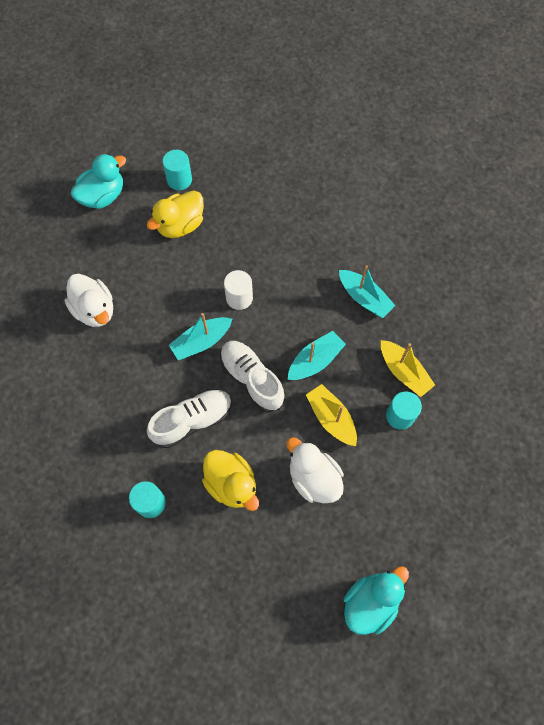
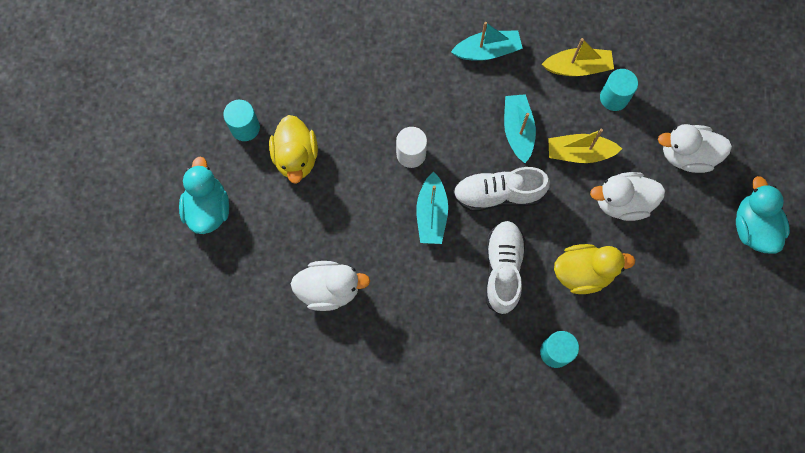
camera: 55 degrees left, 5 degrees up
none -> white duck [658,124,732,173]

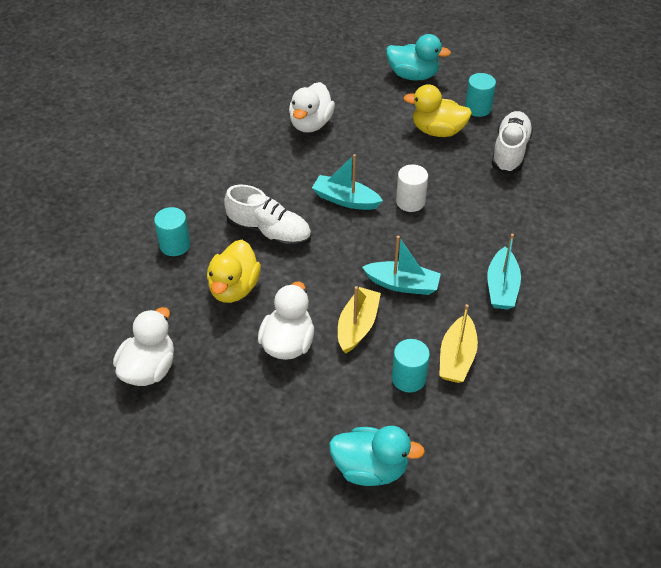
camera: 110 degrees right, 25 degrees down
white shoe [453,167,550,211] -> white shoe moved to [492,111,533,174]
white duck [658,124,732,173] -> white duck moved to [113,307,174,386]
turquoise duck [736,176,790,254] -> turquoise duck moved to [329,426,425,486]

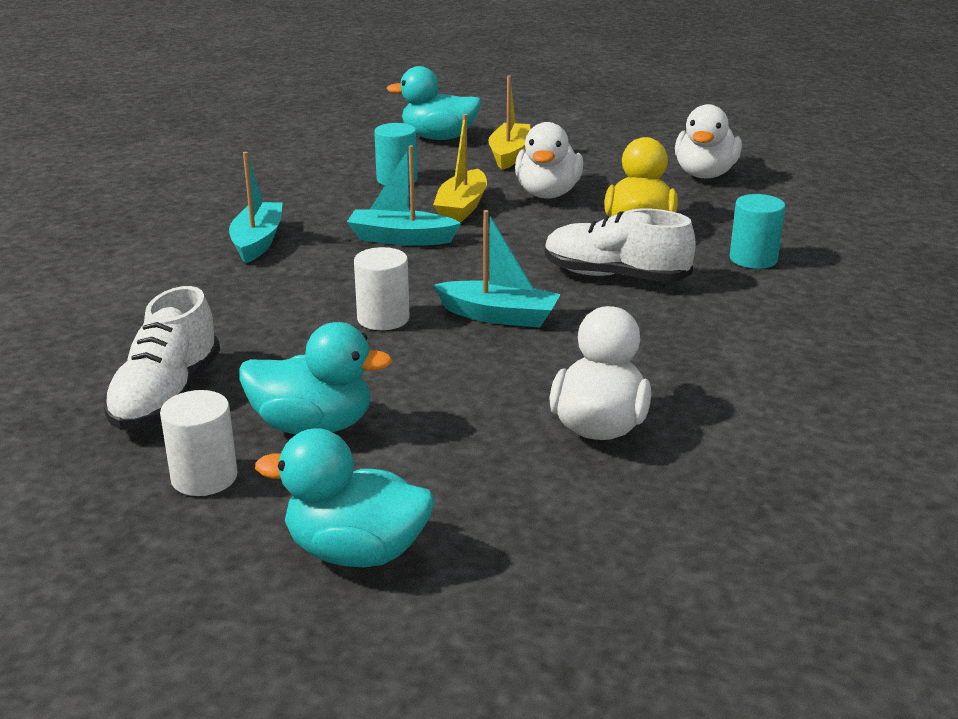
camera: 175 degrees right, 20 degrees down
yellow duck [403,84,472,137] -> turquoise duck [239,322,393,434]
yellow boat [439,304,478,383] -> yellow boat moved to [489,75,531,170]
turquoise cylinder [465,73,496,117] -> white cylinder [160,390,237,496]

